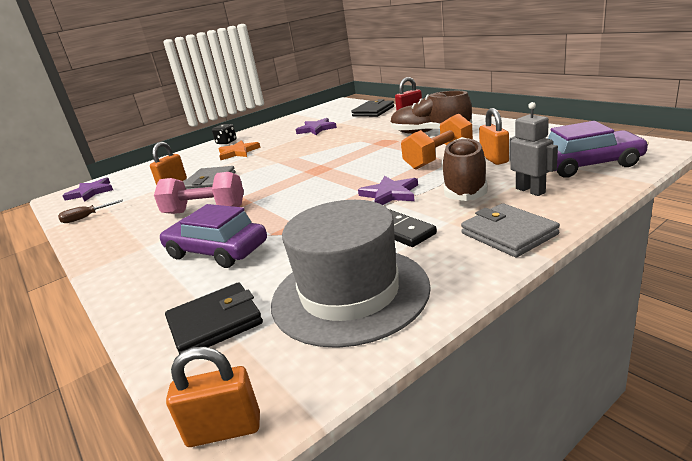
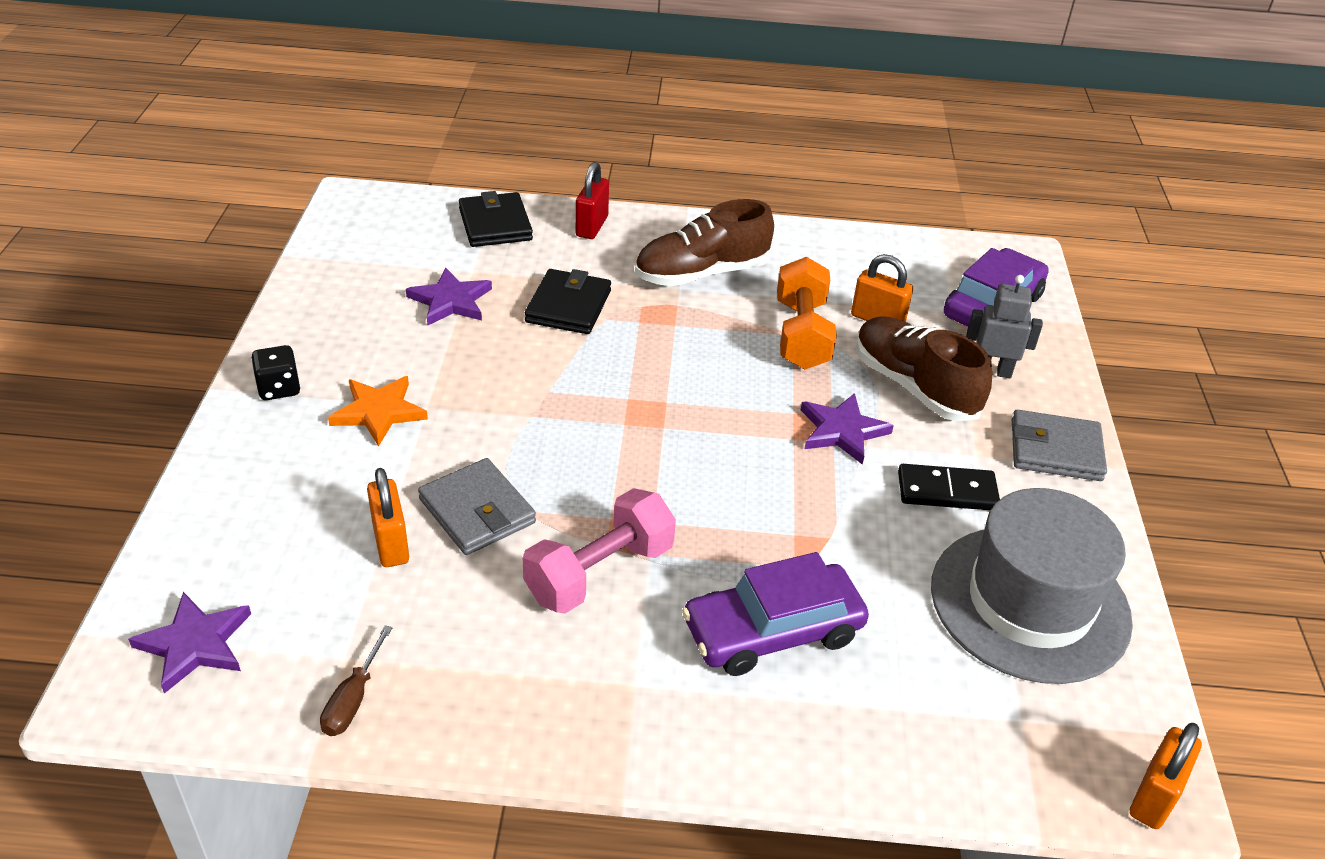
camera: 55 degrees left, 15 degrees up
black wallet [165,282,263,354] -> black wallet moved to [525,269,611,334]

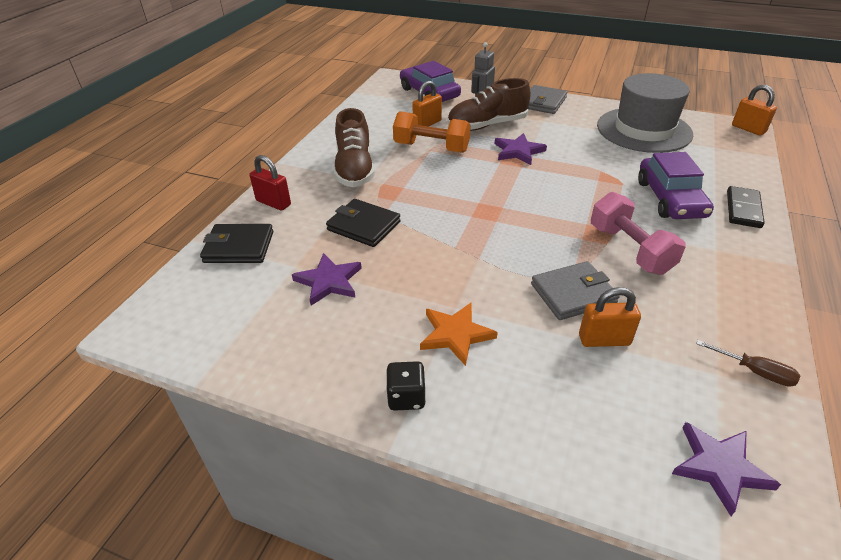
camera: 70 degrees left, 0 degrees up
black domino [898,464,1000,510] -> black domino moved to [727,186,765,228]

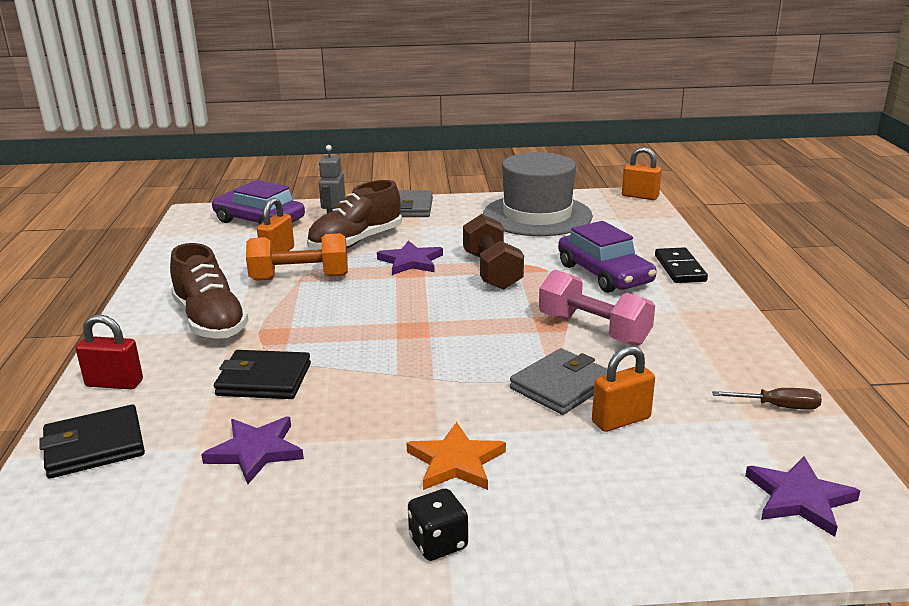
camera: 25 degrees left, 15 degrees down
none -> brown dumbbell [463,214,524,290]

